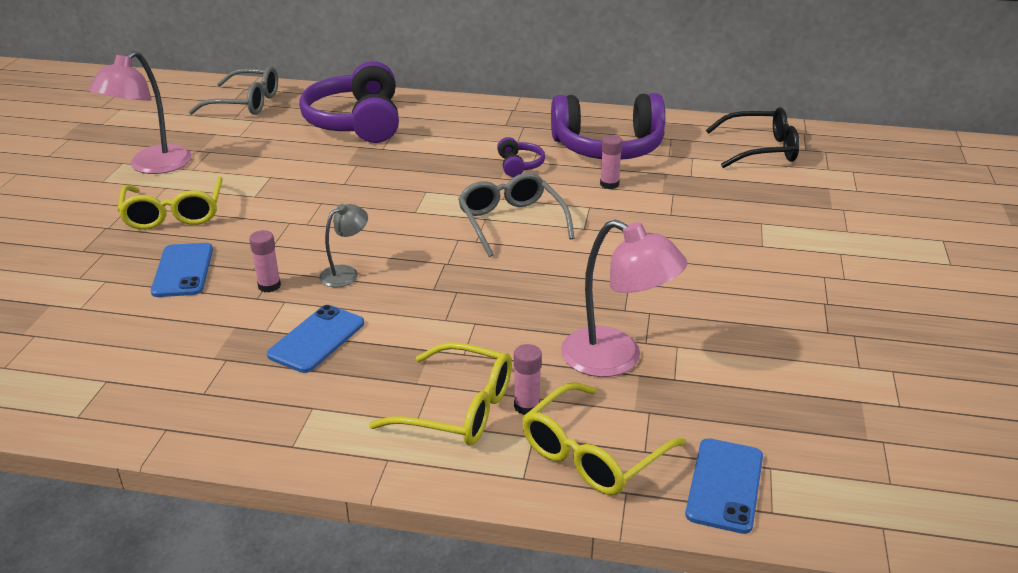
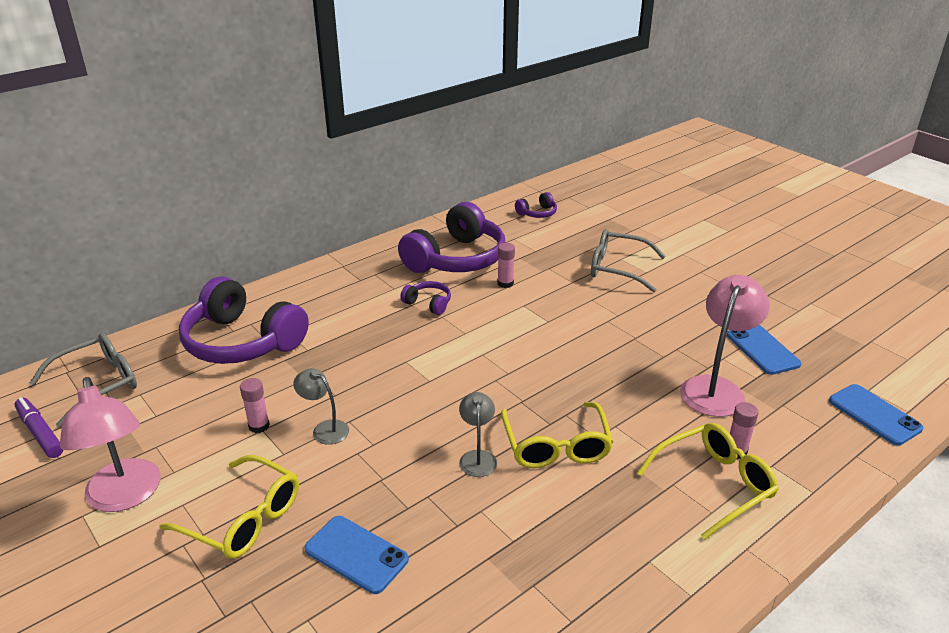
camera: 50 degrees left, 0 degrees up
pink glue stick [249,230,281,292] -> pink glue stick moved to [240,378,270,433]
blue phone [267,305,364,373] -> blue phone moved to [727,325,801,375]
grey glasses [458,173,575,257] -> grey glasses moved to [591,229,666,292]
yellow glasses [522,382,686,495] -> yellow glasses moved to [501,402,613,468]
pink lamp [561,220,688,377] -> pink lamp turned 45 degrees counterclockwise [680,275,770,417]
black glasses [706,107,799,168] -> purple headphones [515,192,557,218]
none -> purple marker [15,397,63,458]
none -> grey lamp [293,368,349,445]

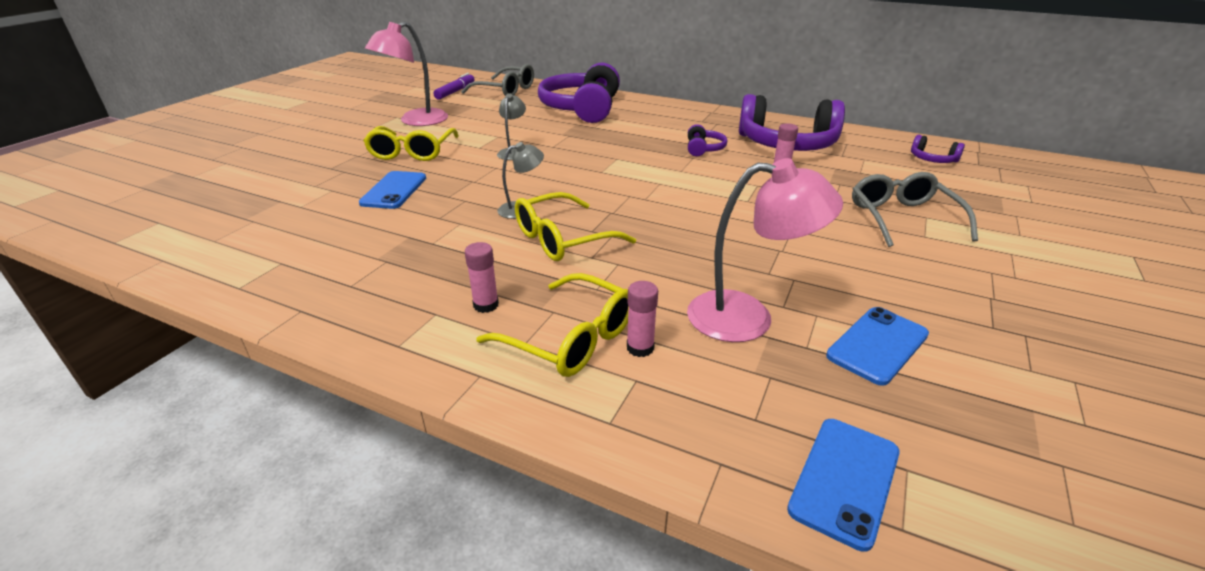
camera: 65 degrees right, 0 degrees up
pink glue stick [240,378,270,433] -> pink glue stick moved to [465,242,499,313]

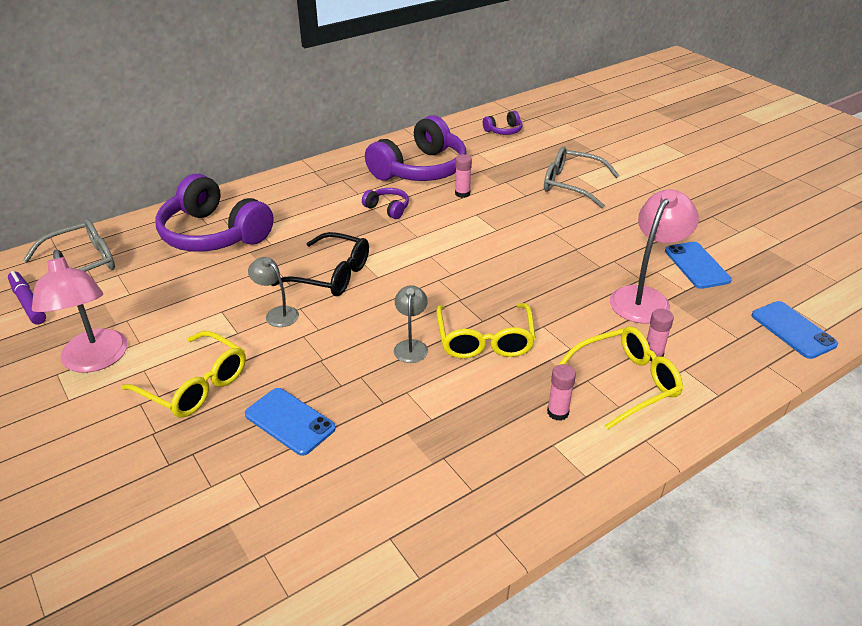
camera: 60 degrees left, 5 degrees up
none -> black glasses [271,232,369,296]

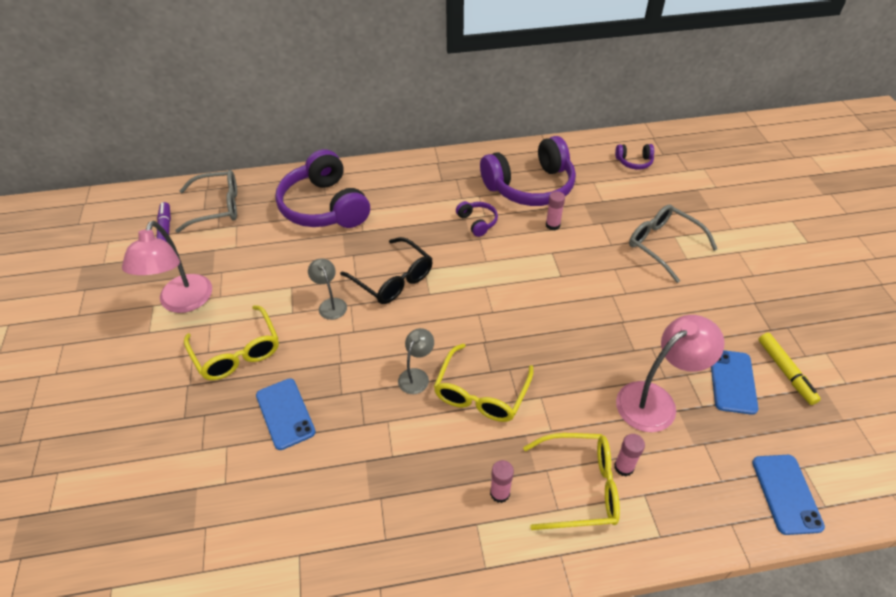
camera: 25 degrees right, 10 degrees up
none -> yellow marker [758,333,821,405]

